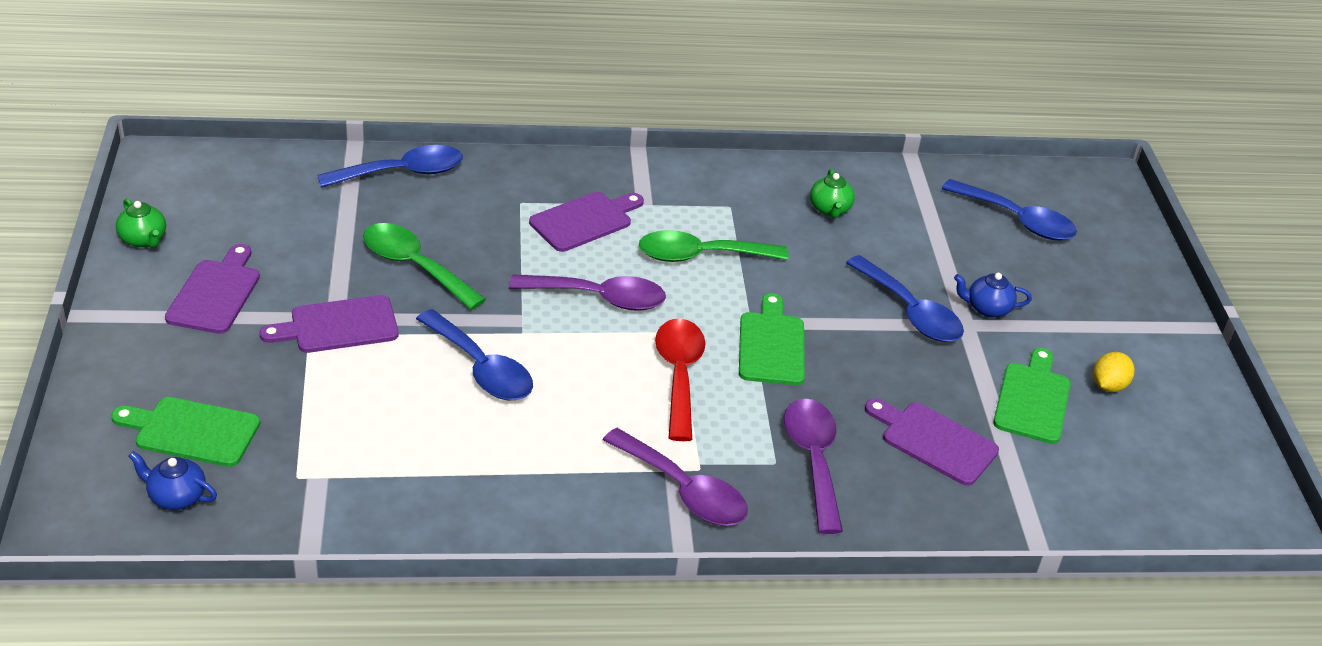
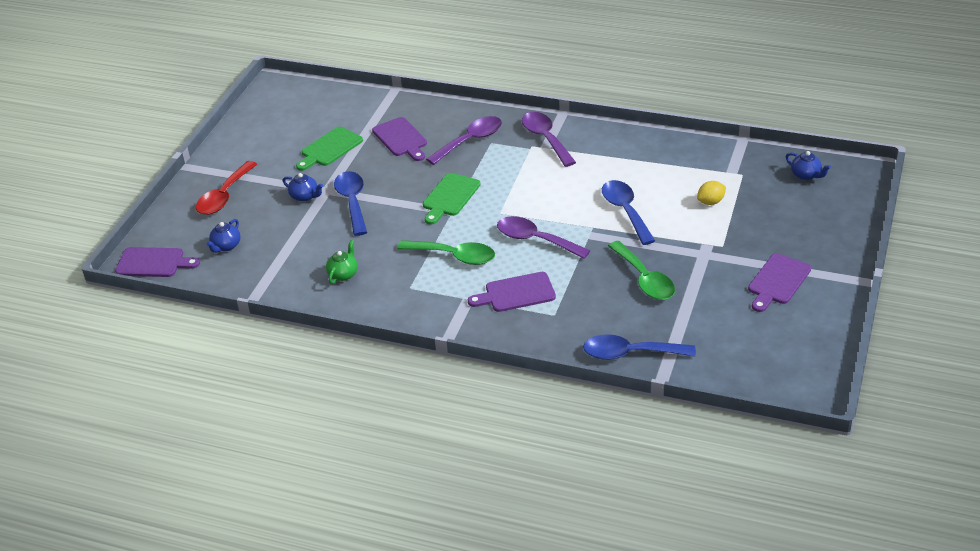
camera: 150 degrees left, 0 degrees up
green cutting board [111,397,260,467] -> none
green teapot [116,198,166,248] -> none
purple cutting board [260,295,399,353] -> purple cutting board moved to [115,247,200,277]
red spoon [655,318,705,441] -> red spoon moved to [196,161,257,215]
purple spoon [784,399,843,534] -> purple spoon turned 150 degrees counterclockwise [426,116,502,165]
blue spoon [941,179,1077,241] -> blue teapot [206,219,240,253]
yellow lemon [1093,352,1134,392] -> yellow lemon moved to [697,181,726,205]

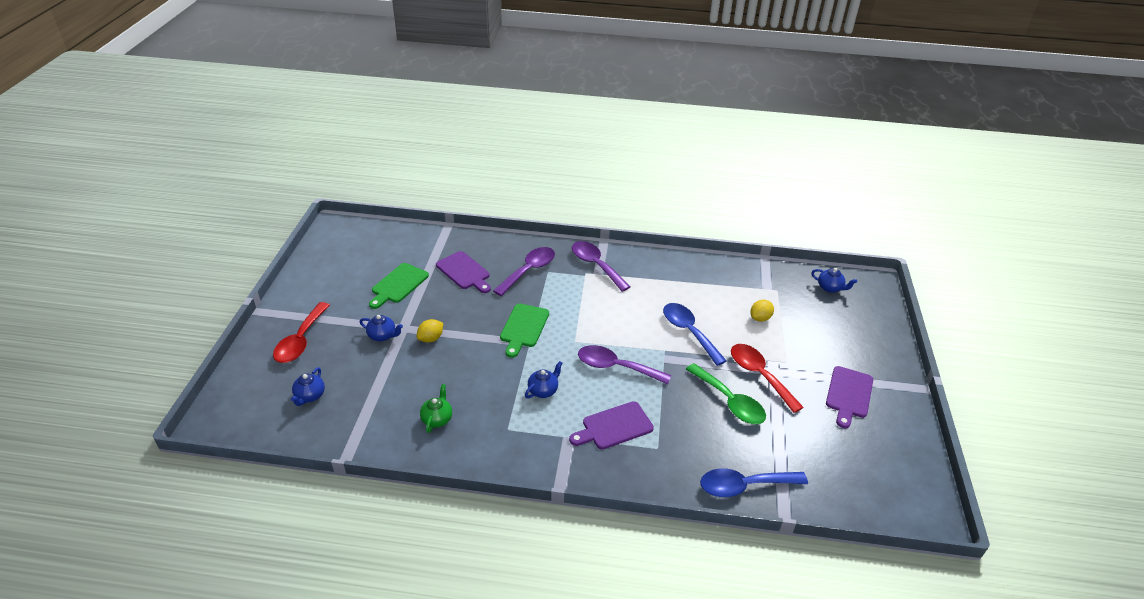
camera: 15 degrees left, 0 degrees up
purple cutting board [115,247,200,277] -> none
blue spoon [334,171,367,236] -> yellow lemon [417,319,443,343]
green spoon [397,240,495,265] -> blue teapot [525,361,563,398]
none -> red spoon [731,344,804,413]

